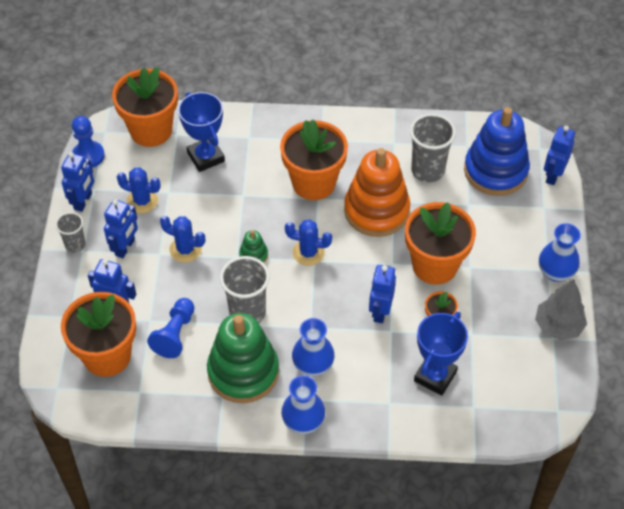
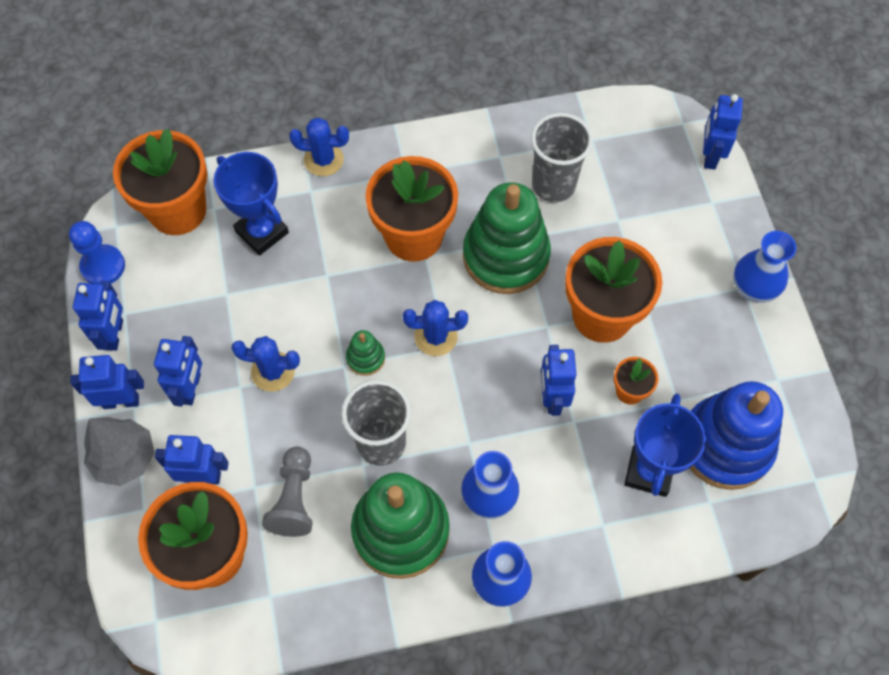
camera: 15 degrees left, 10 degrees up
grey cup [55,212,85,253] -> blue robot [70,355,144,409]
blue cactus [117,167,161,214] -> blue cactus moved to [289,117,349,176]
blue pawn [147,298,194,358] -> grey pawn [262,446,313,537]
orange stacking toy [344,148,410,237] -> green stacking toy [463,182,551,294]
blue stacking toy [464,107,530,196] -> blue stacking toy moved to [690,381,783,490]
grey tree [535,279,587,341] -> grey tree moved to [84,417,155,486]

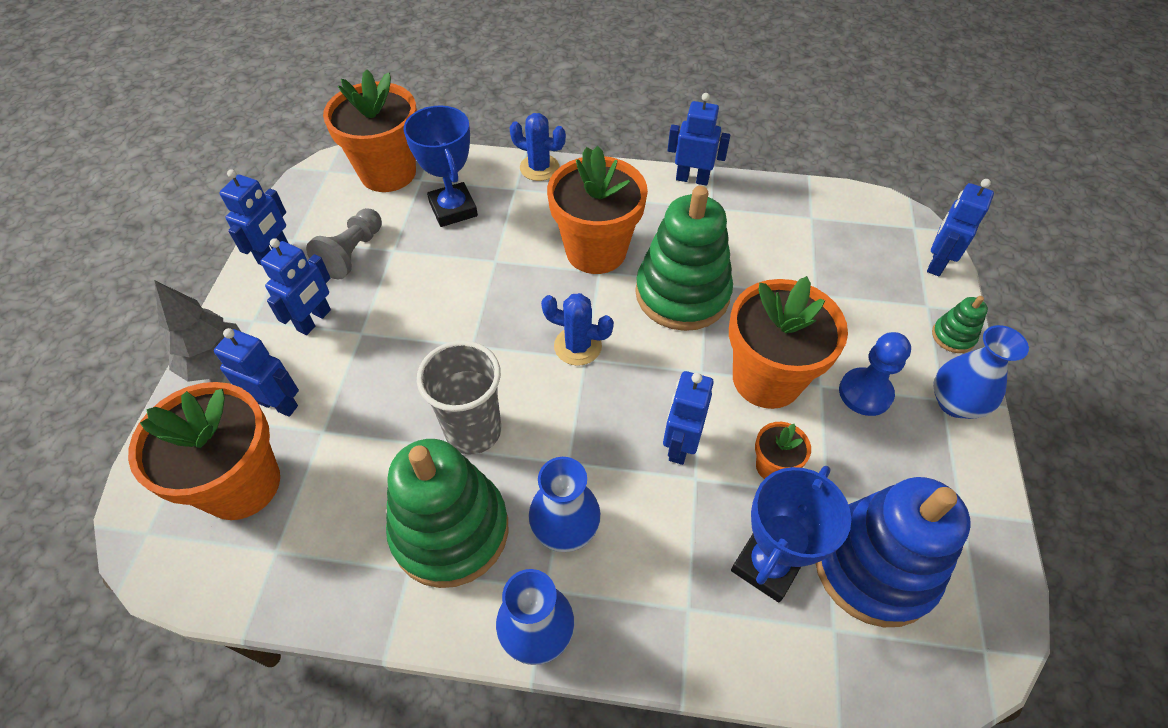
camera: 20 degrees right, 10 degrees down
blue pawn [69,221,125,284] -> blue pawn moved to [839,332,911,416]
blue robot [70,355,144,409] -> blue robot moved to [668,93,730,186]
blue cactus [231,336,300,392] -> none
grey pawn [262,446,313,537] -> grey pawn moved to [306,208,382,279]
green stacking toy [346,330,385,376] -> green stacking toy moved to [932,296,988,353]
grey cup [531,113,593,202] -> none

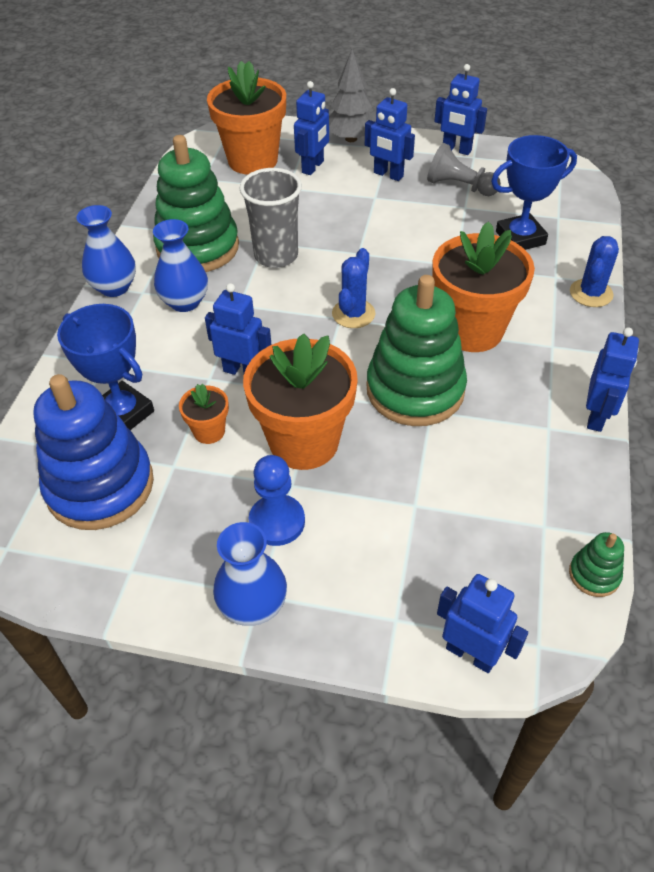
camera: 95 degrees right, 5 degrees down
orange flower pot [323,69,417,192] -> none
green stacking toy [932,296,988,353] -> green stacking toy moved to [569,532,624,597]

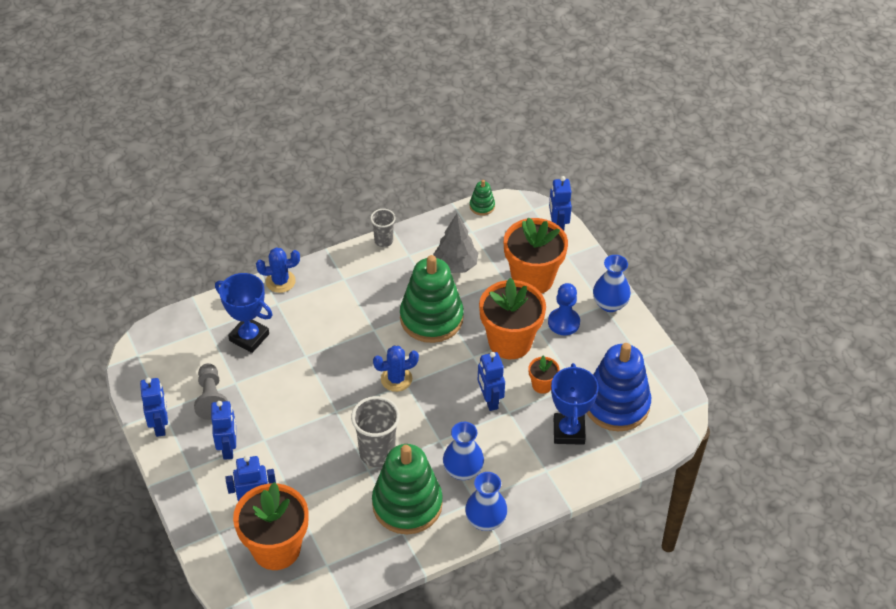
camera: 130 degrees left, 0 degrees up
grey tree [329,50,376,142] -> grey tree moved to [433,214,479,273]
orange flower pot [432,221,535,352] -> orange flower pot moved to [504,218,568,294]
blue robot [586,327,639,432] -> grey cup [370,209,395,247]

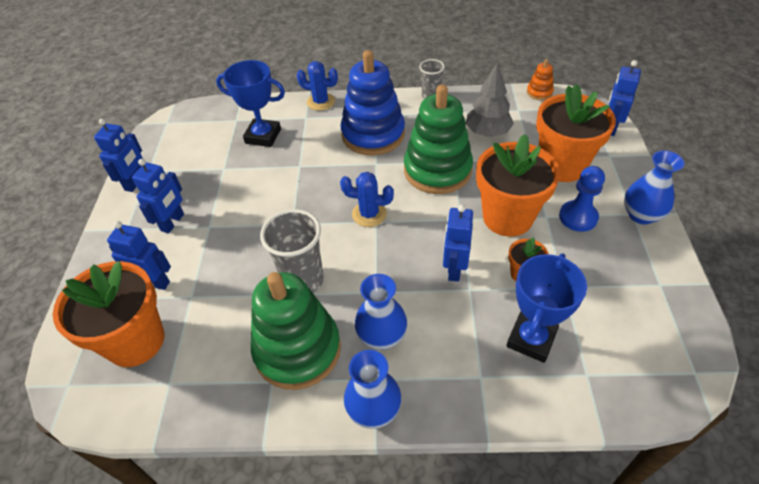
camera: 30 degrees right, 0 degrees up
grey pawn [194,363,228,420] -> none
blue trophy [215,273,273,353] -> blue trophy turned 45 degrees counterclockwise [216,60,285,147]
green stacking toy [470,180,495,216] -> orange stacking toy [527,59,554,100]
blue stacking toy [587,343,651,431] -> blue stacking toy moved to [340,50,405,155]

